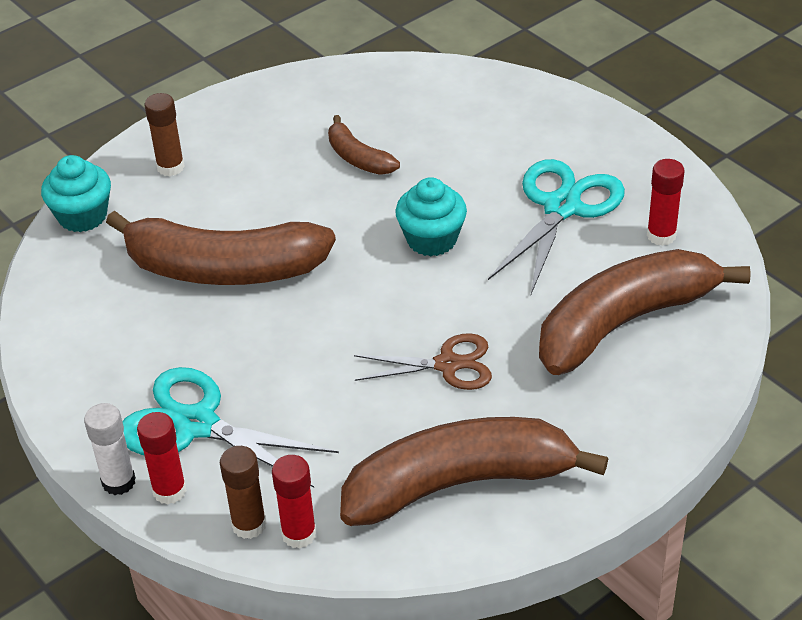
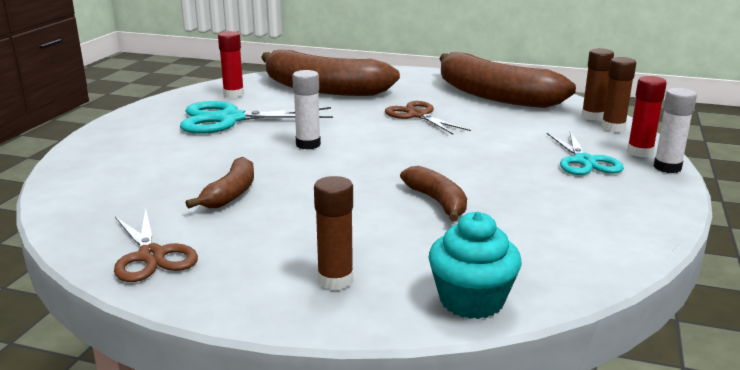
camera: 125 degrees left, 20 degrees down
brown banana [106,211,336,285] -> brown banana [400,166,467,222], size x0.48
turquoise scissors [122,367,339,488] -> turquoise scissors [547,131,624,175], size x0.65
red glue stick [272,455,317,548] -> brown glue stick [582,48,614,121]
turquoise cupcake [395,177,467,256] -> white glue stick [292,70,321,149]
none -> brown scissors [114,209,198,282]

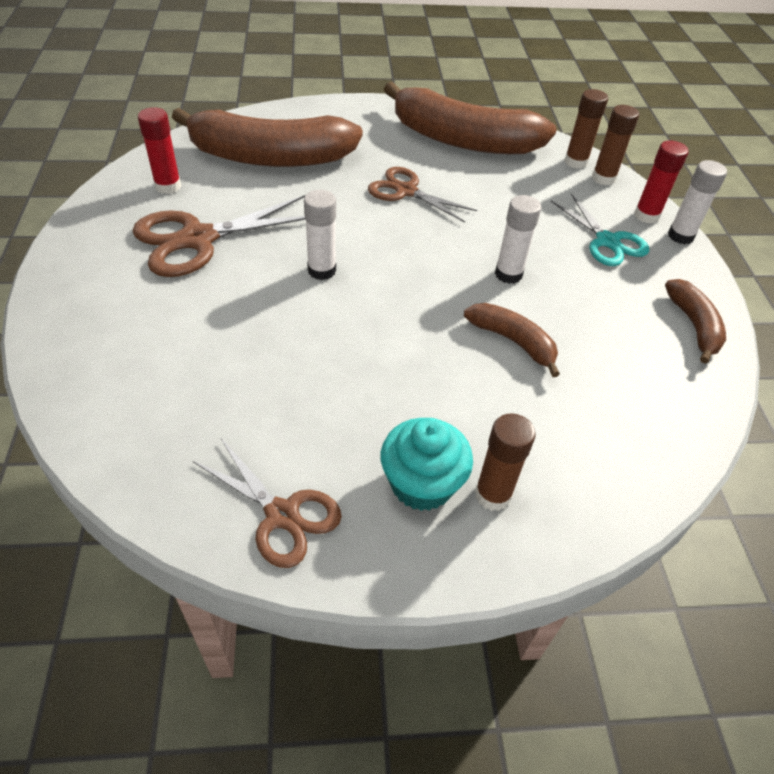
camera: 25 degrees left, 25 degrees up
turquoise scissors [180,101,333,134] -> brown scissors [133,195,306,277]
brown banana [186,157,254,208] -> brown banana moved to [665,279,726,364]
turquoise cupcake [428,212,522,319] -> turquoise cupcake moved to [381,418,473,511]
none -> white glue stick [495,195,541,284]

